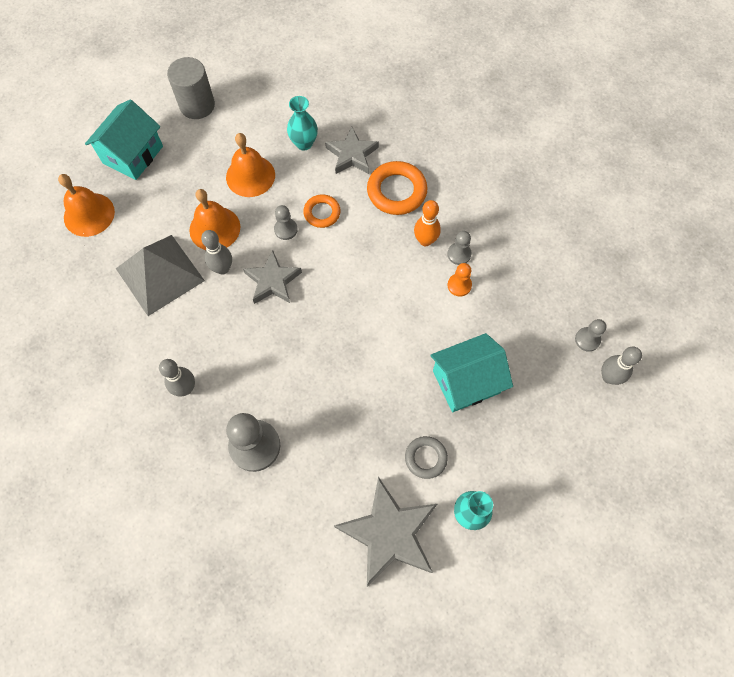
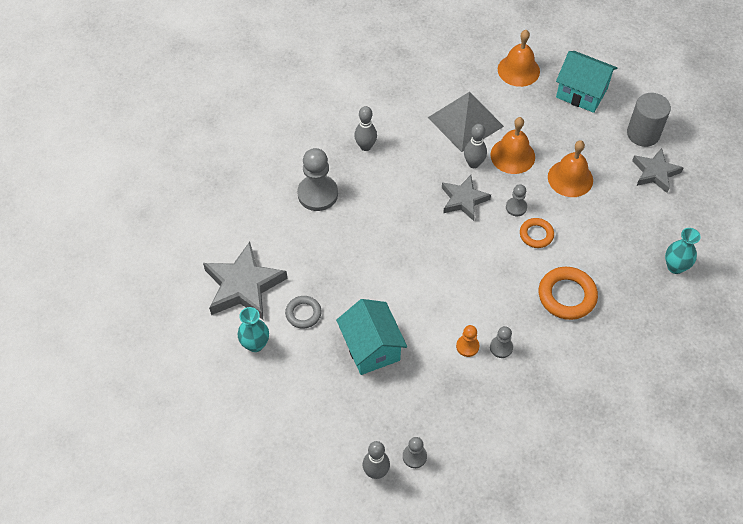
camera: 90 degrees right, 10 degrees down
turquoise vase [287,96,318,151] -> turquoise vase moved to [665,228,701,274]
grey star [325,127,379,174] -> grey star moved to [632,148,684,193]
orange bowling pin [414,200,441,246] -> none

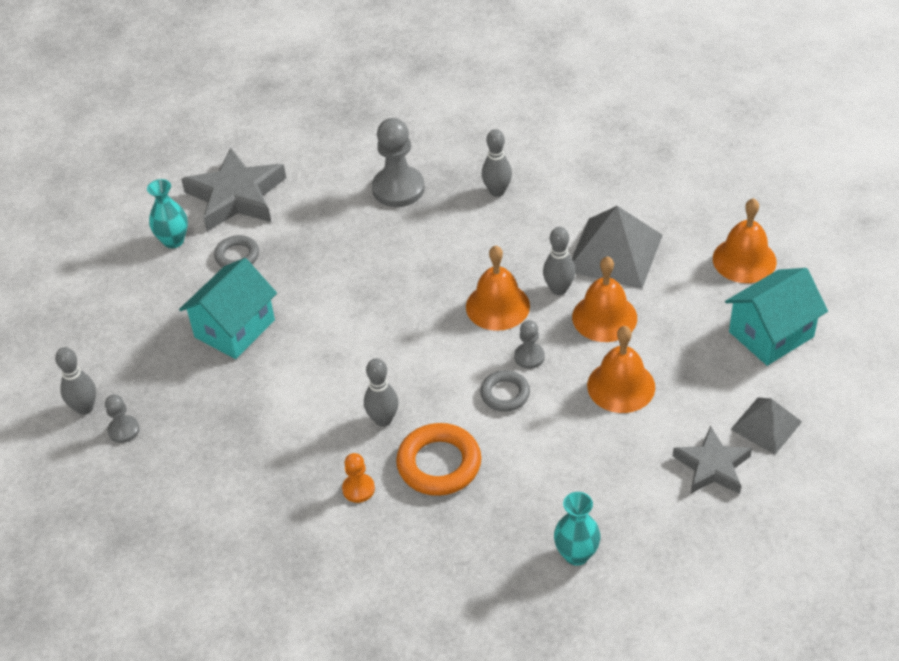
camera: 60 degrees right, 10 degrees down
grey star [442,175,491,221] -> orange bell [466,245,530,331]
orange pawn [456,325,479,357] -> orange pawn moved to [342,453,375,503]
grey pawn [490,326,513,358] -> none
orange ring [520,218,554,248] -> grey ring [480,370,530,412]
turquoise house [556,51,617,113] -> turquoise house turned 60 degrees clockwise [725,268,828,366]
grey cylinder [627,93,671,147] -> grey pyramid [730,397,802,454]
none -> grey bowling pin [364,358,399,427]

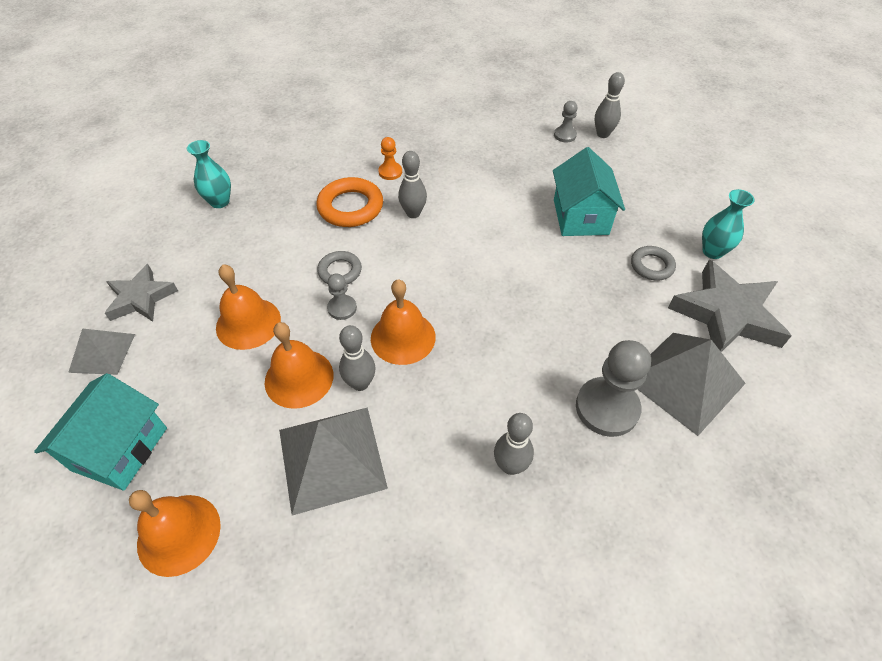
camera: 140 degrees right, 5 degrees up
none -> grey pyramid [637,333,746,436]

